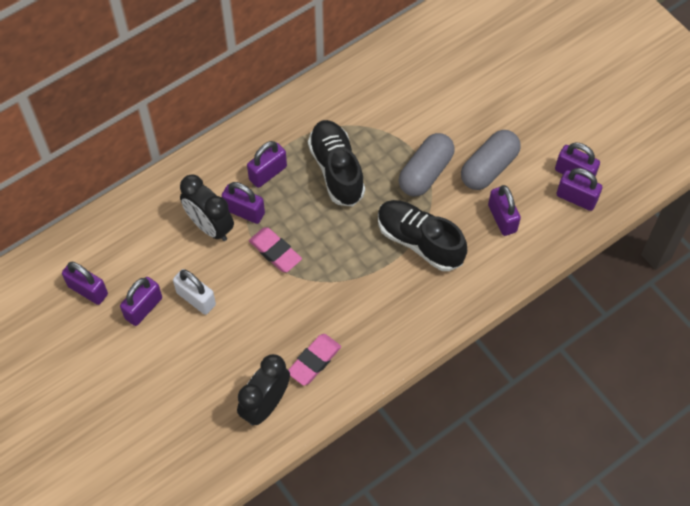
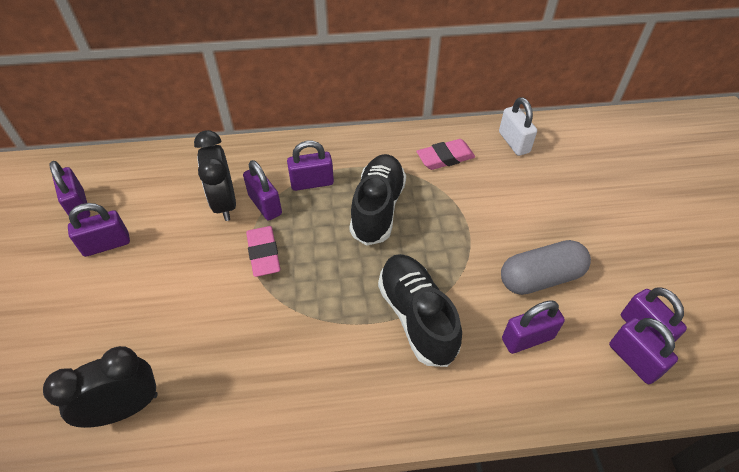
camera: 30 degrees right, 10 degrees down
white padlock [173,269,216,315] -> white padlock moved to [499,97,537,156]
pink eraser [288,334,341,386] -> pink eraser moved to [416,139,475,170]
grey capsule [398,133,455,196] -> none
purple padlock [488,185,521,236] -> purple padlock turned 60 degrees clockwise [502,300,565,354]

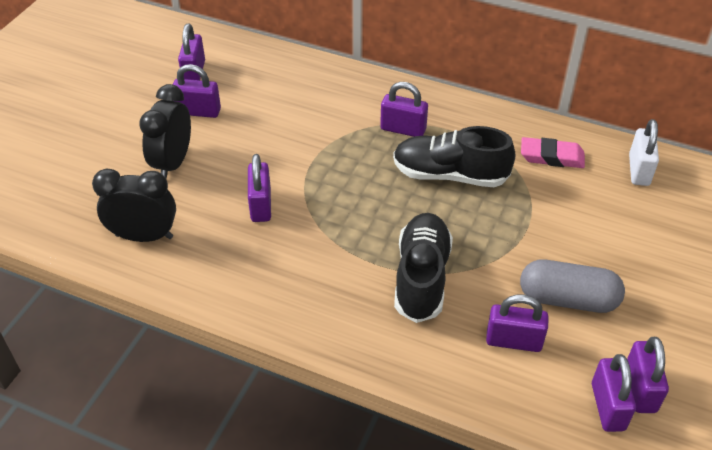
camera: 30 degrees right, 5 degrees down
black clock [194,130,236,221] -> black clock moved to [139,84,191,179]
purple padlock [243,160,282,221] -> purple padlock moved to [248,154,271,222]
pink eraser [246,226,280,277] -> none
black shoe [349,154,406,246] -> black shoe turned 120 degrees counterclockwise [393,126,515,187]

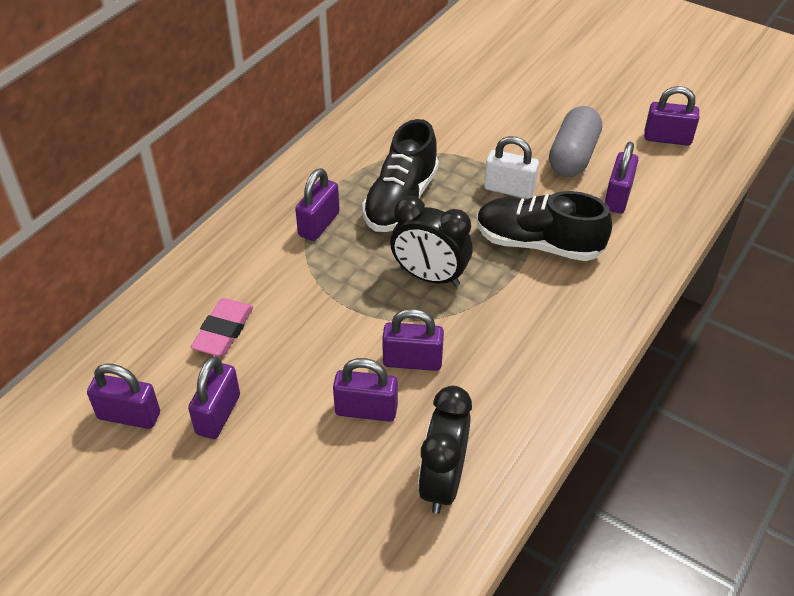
camera: 80 degrees left, 0 degrees up
black clock [139,84,191,179] -> black clock moved to [390,196,473,287]
pink eraser [521,137,585,168] -> pink eraser moved to [191,298,253,356]
purple padlock [592,354,636,432] -> purple padlock moved to [333,358,398,422]
white padlock [629,119,659,186] -> white padlock moved to [484,136,539,199]

